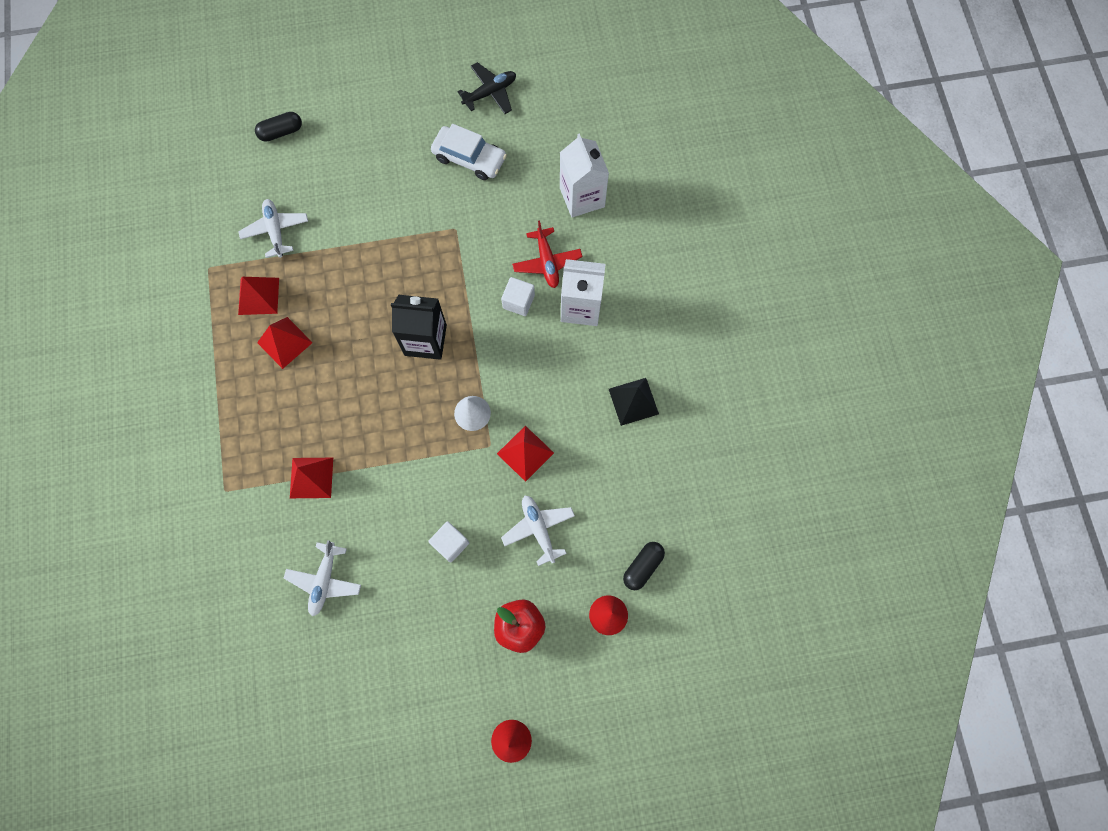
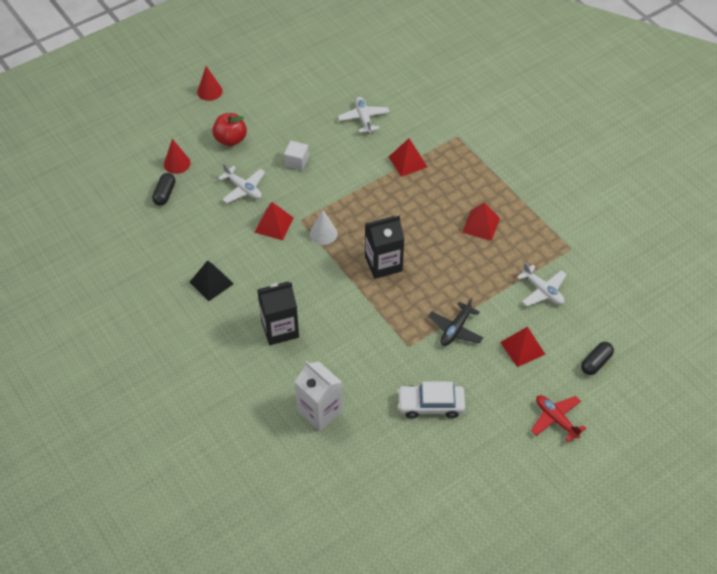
camera: 155 degrees right, 20 degrees down
red pyramid [238,277,279,315] -> red pyramid moved to [500,326,545,367]
black plane [457,62,516,114] -> black plane moved to [428,298,483,346]
white cube [501,277,535,316] -> none
red plane [512,221,583,288] -> red plane moved to [531,395,586,443]
white carton [561,259,606,326] -> black carton [257,282,299,345]

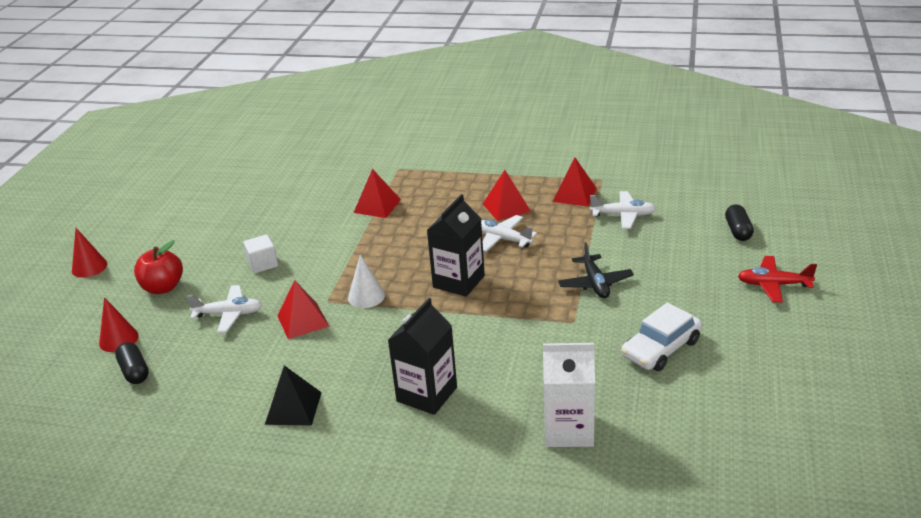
camera: 40 degrees left, 20 degrees down
white plane [338,97,390,134] -> white plane moved to [481,215,537,252]
red pyramid [500,326,545,367] -> red pyramid moved to [553,157,597,207]

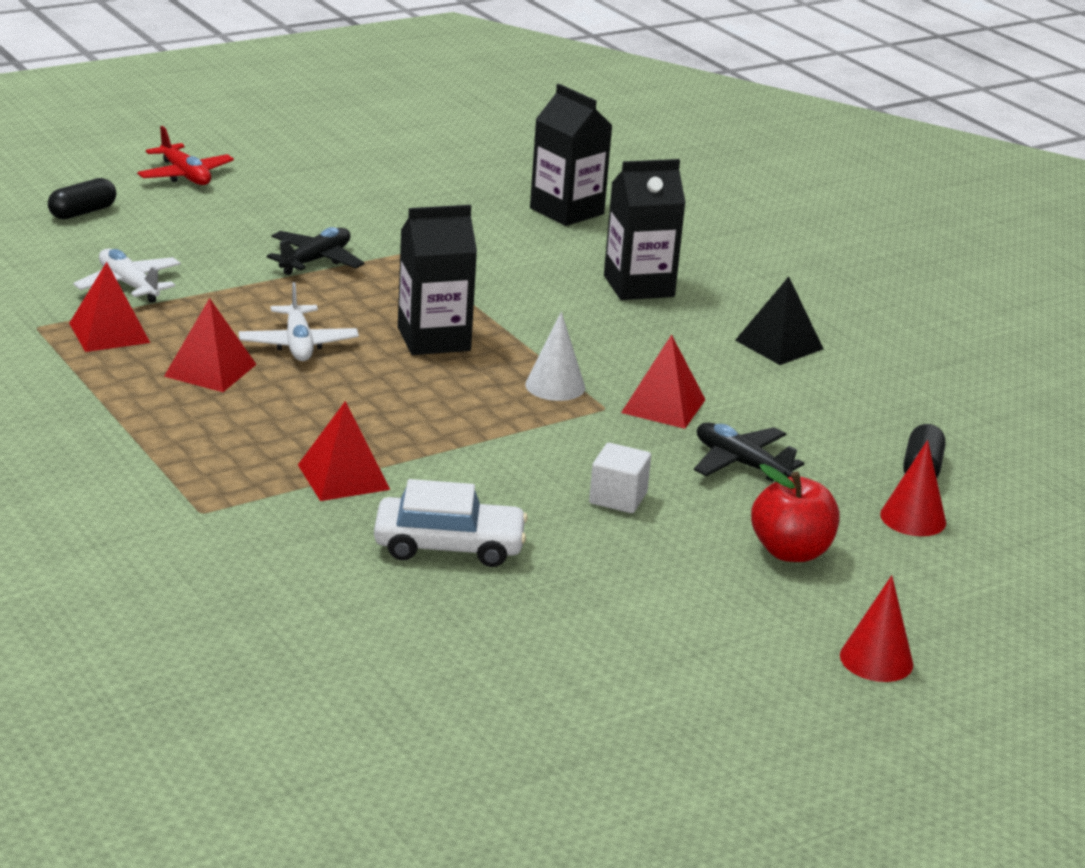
camera: 140 degrees left, 5 degrees down
white plane [186,285,262,333] -> black plane [694,422,804,482]
white carton [543,343,595,447] -> black carton [530,84,612,226]
white car [621,303,702,371] -> white car moved to [374,479,528,567]

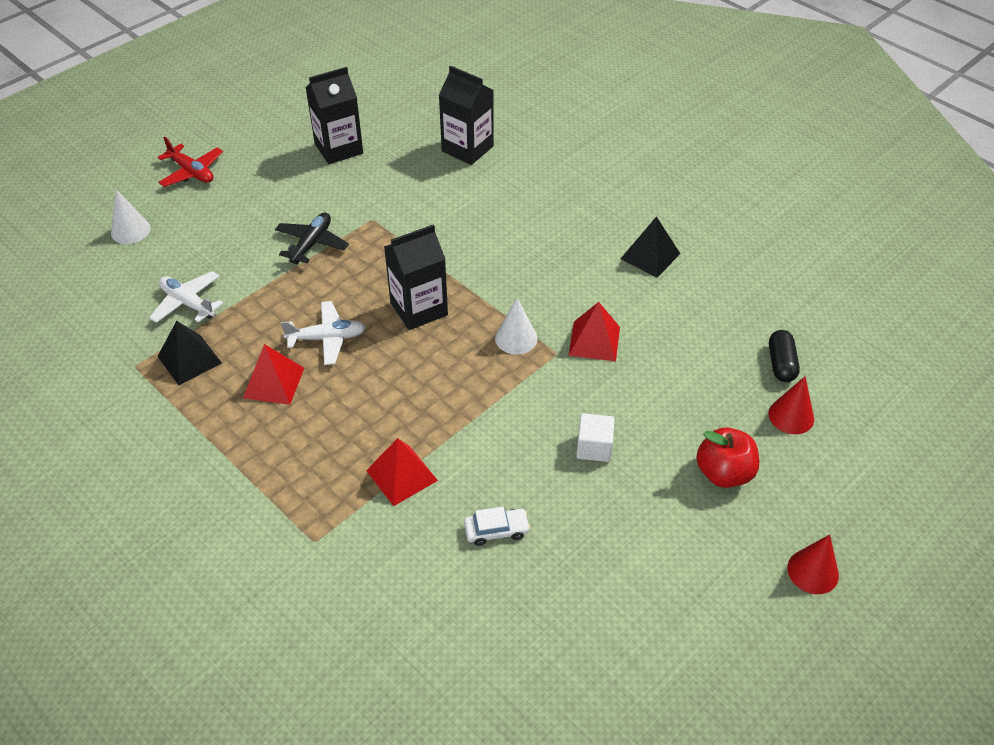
camera: 10 degrees left, 20 degrees up
black capsule [48,178,116,219] -> white cone [111,189,151,244]
red pyramid [69,262,150,352] -> black pyramid [157,321,222,385]
white plane [239,282,359,361] -> white plane turned 75 degrees counterclockwise [281,301,366,365]
white car [374,479,528,567] -> white car [464,507,530,546], size x0.60
black carton [604,159,686,300] -> black carton moved to [306,67,363,164]
black plane [694,422,804,482] -> none

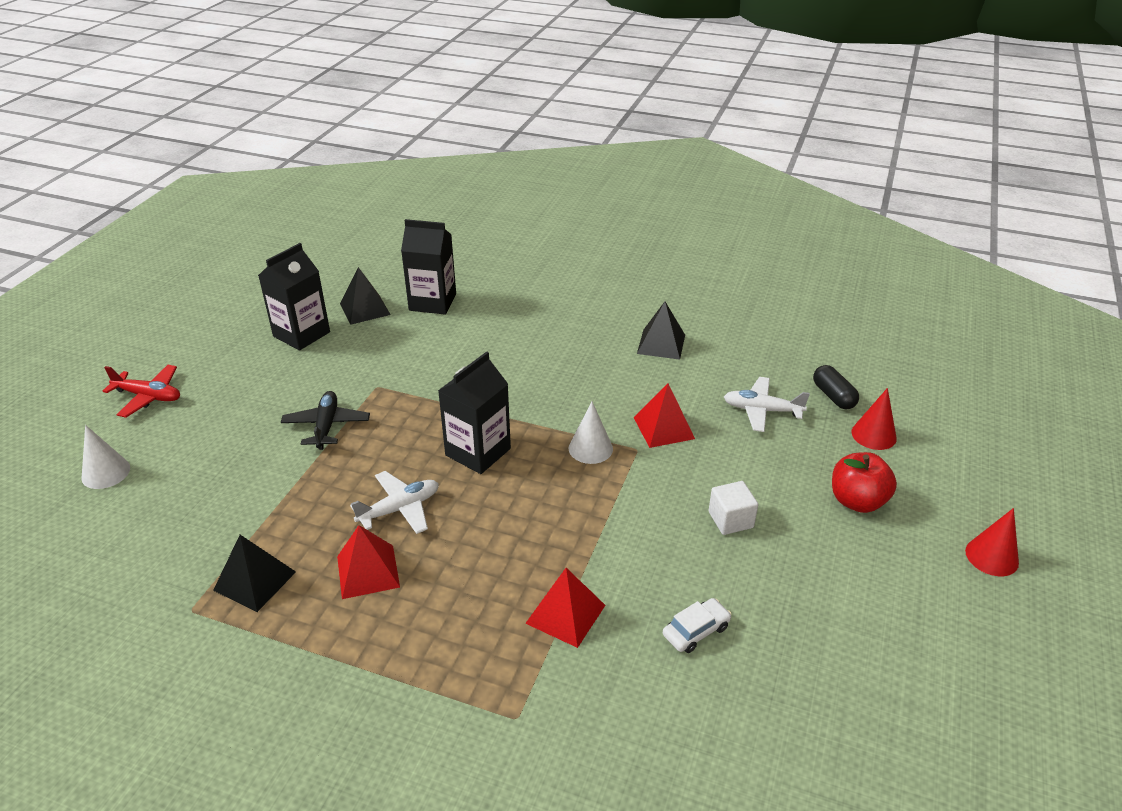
camera: 25 degrees left, 10 degrees down
white plane [149,271,224,323] -> white plane moved to [724,377,810,432]
none -> black pyramid [340,267,391,325]

